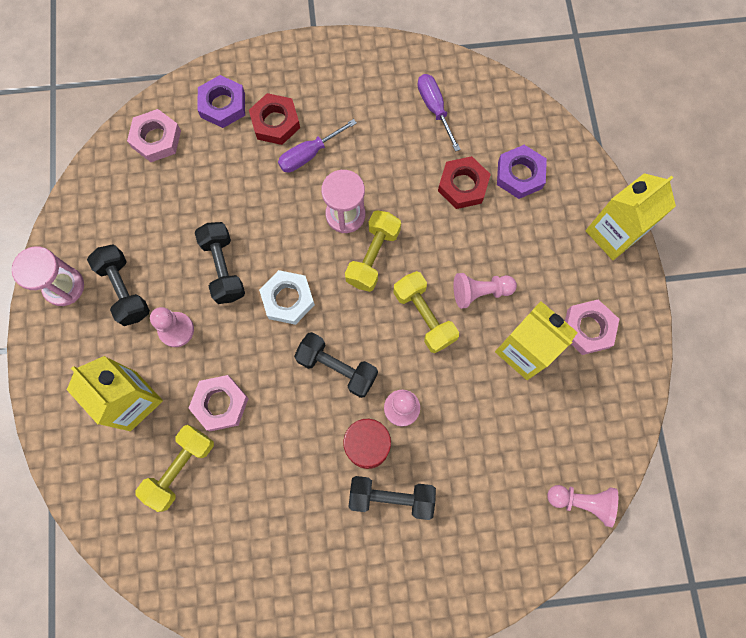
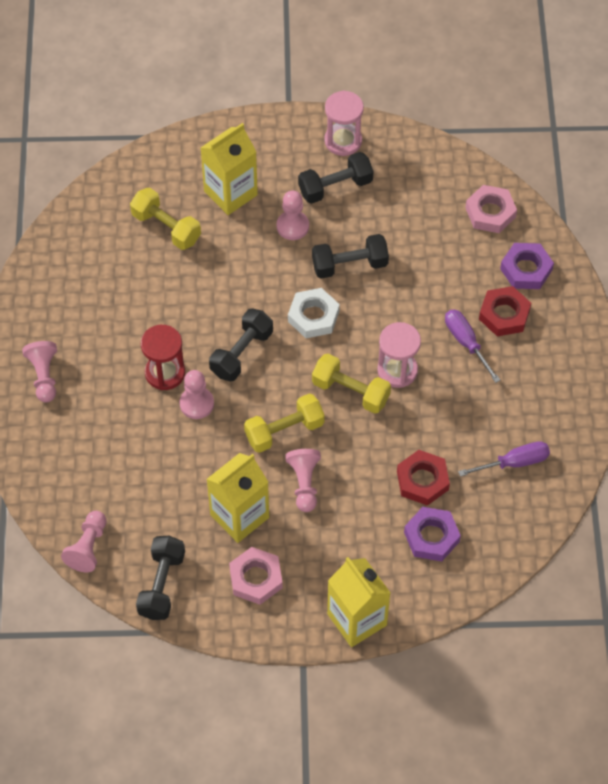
camera: 95 degrees right, 15 degrees down
pink nut [188,375,249,431] -> none
black dumbbell [348,476,436,520] -> black dumbbell moved to [136,536,185,620]
none -> pink pawn [22,341,57,403]

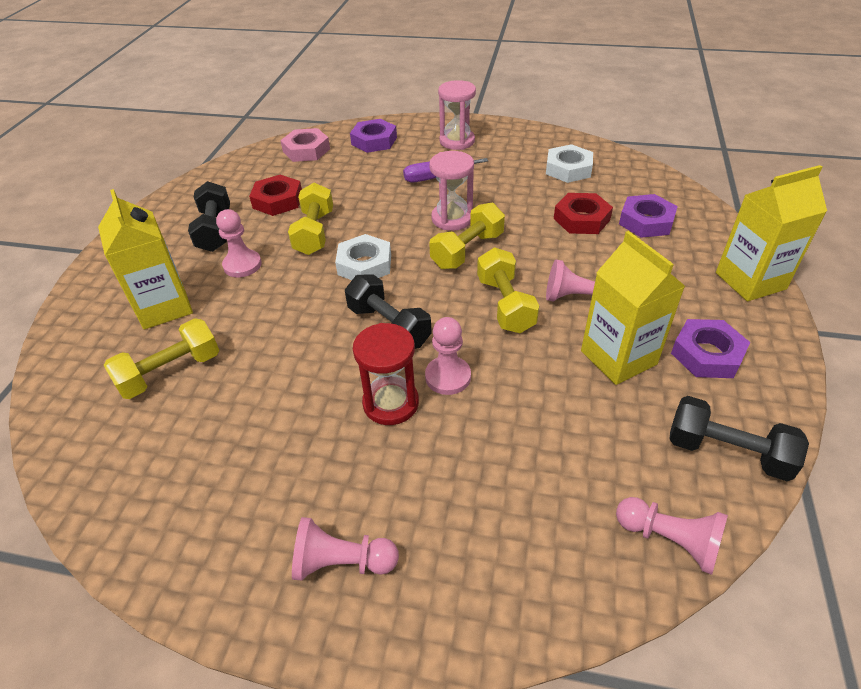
camera: 75 degrees left, 15 degrees down
pink nut [229,547,283,605] -> purple nut [671,319,750,378]
black dumbbell [312,234,389,279] -> yellow dumbbell [288,183,333,255]
pink hourglass [324,91,364,156] -> pink hourglass moved to [438,80,476,150]
purple screwdriver [458,441,550,477] -> white nut [546,144,593,183]
red nut [479,286,531,336] -> red nut moved to [249,175,302,216]

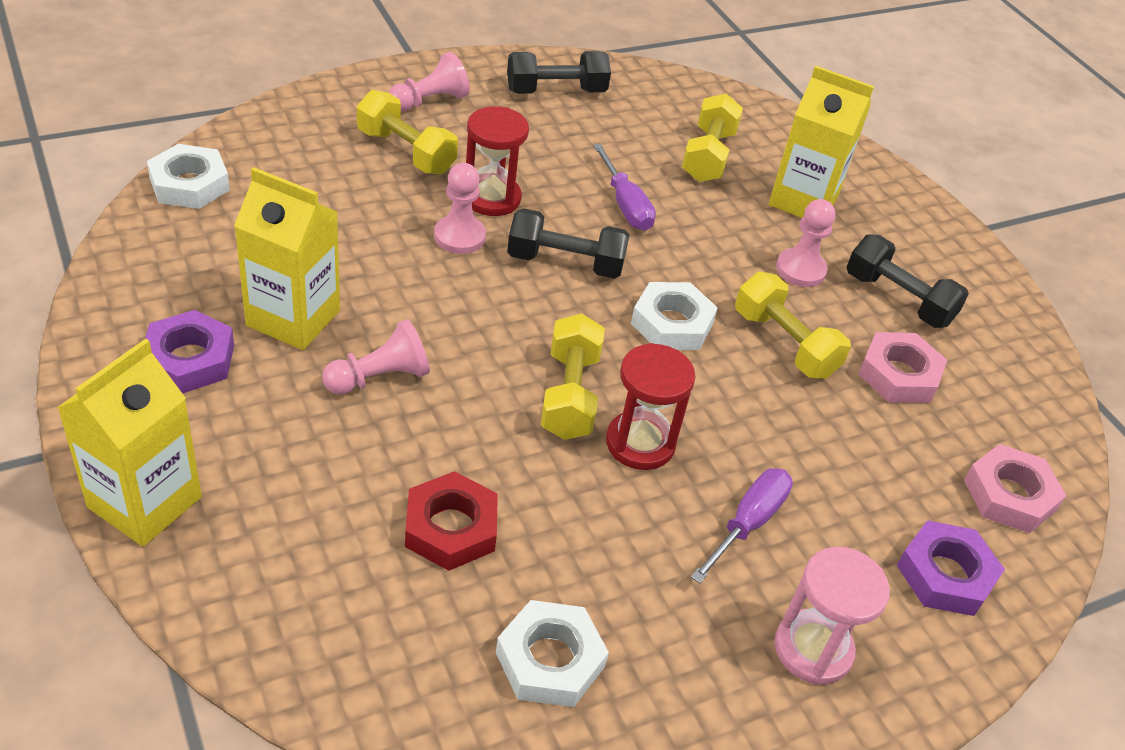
camera: 135 degrees right, 0 degrees up
red nut [249,175,302,216] -> pink nut [858,332,947,403]
pink hourglass [429,151,474,231] -> red hourglass [606,343,696,470]
yellow dumbbell [477,248,539,333] -> yellow dumbbell moved to [357,90,458,174]
pink pawn [616,497,728,575] -> white nut [147,144,230,209]
purple nut [619,194,678,238] -> none
black dumbbell [669,396,809,481] -> black dumbbell moved to [507,51,611,94]
none -> purple screwdriver [593,144,656,231]

